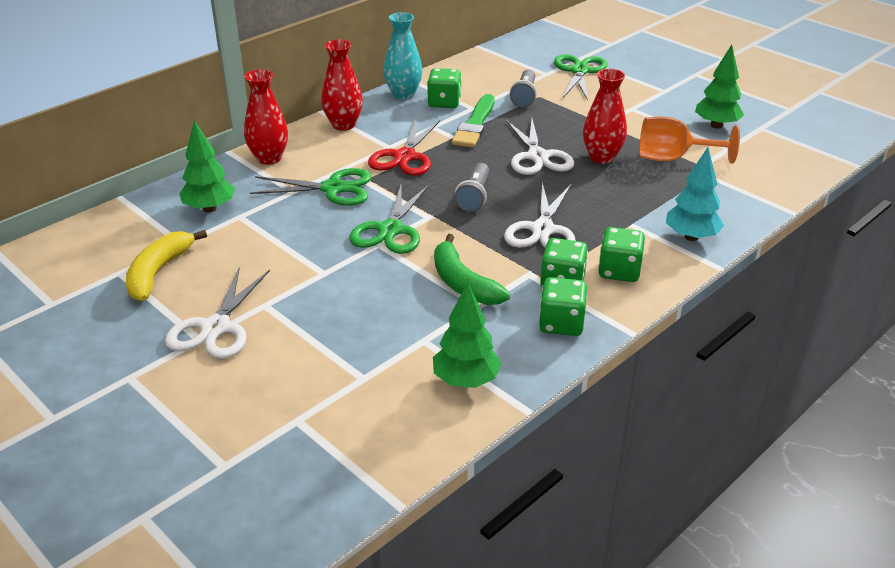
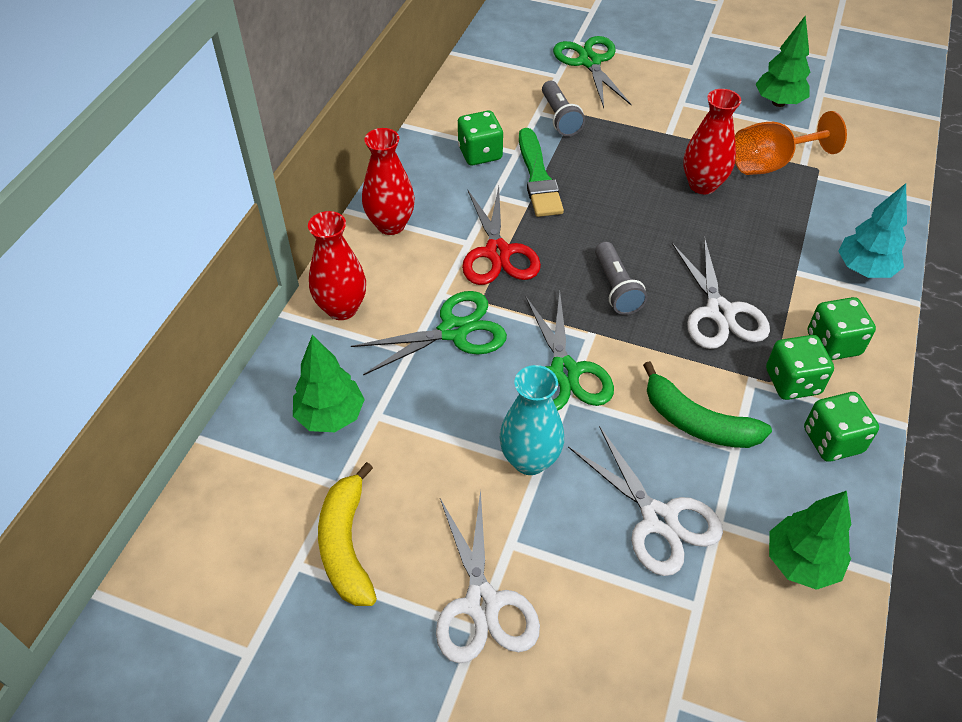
camera: 25 degrees left, 15 degrees up
turquoise vase [383,12,423,100] -> turquoise vase moved to [499,365,564,475]
white scissors [507,119,574,175] -> white scissors moved to [568,426,723,576]

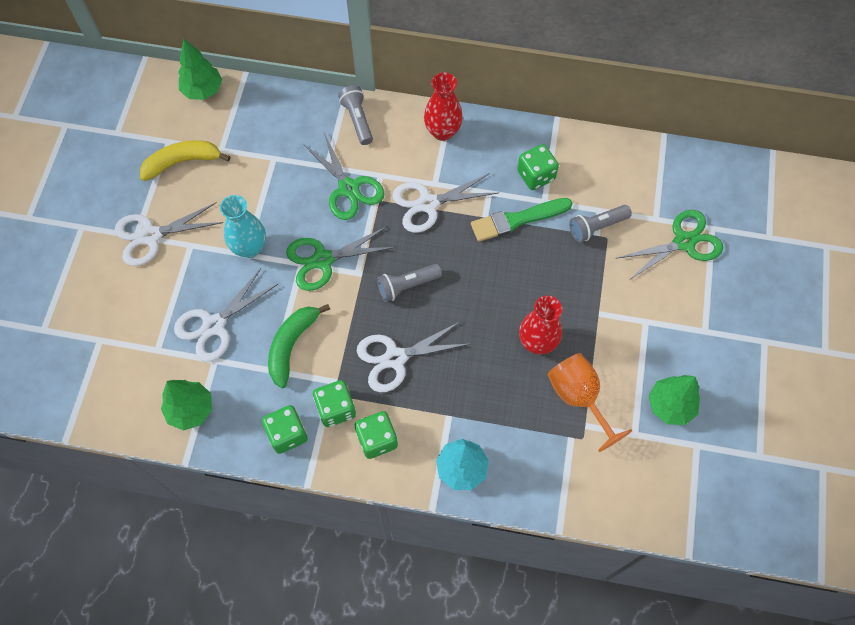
camera: 80 degrees right, 15 degrees up
green tree [293,335,365,432] -> green tree moved to [178,39,222,100]
red vase [308,211,366,320] -> grey flashlight [338,85,373,145]
red scissors [462,186,541,285] -> white scissors [392,173,498,233]

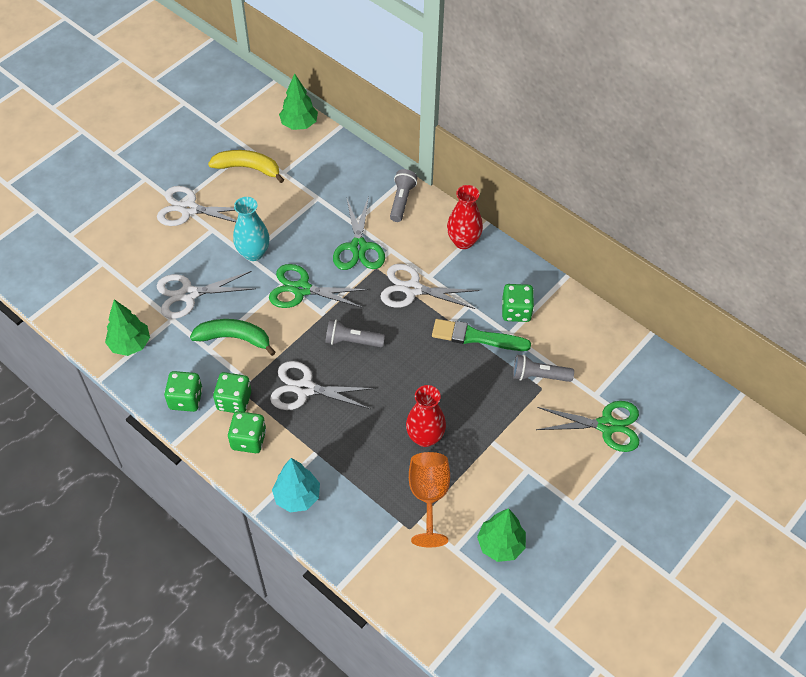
camera: 30 degrees right, 10 degrees down
green banana [268,304,330,388] -> green banana turned 45 degrees clockwise [190,319,276,356]

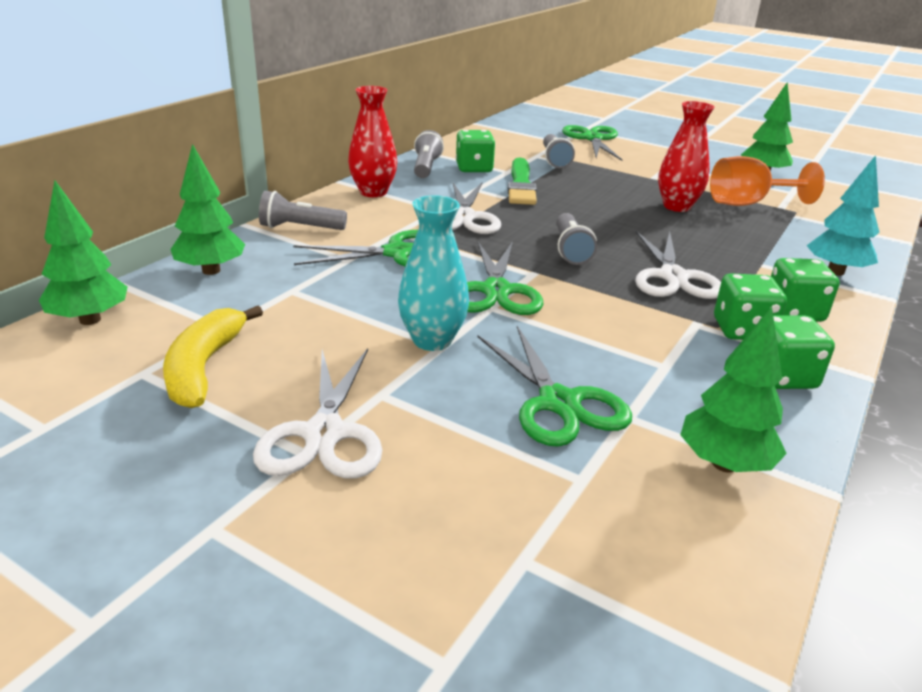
camera: 100 degrees left, 25 degrees down
white scissors [157,271,255,319] -> green scissors [478,326,632,447]
green banana [190,319,276,356] -> none
none -> green tree [170,144,245,275]
none -> grey flashlight [414,130,444,178]

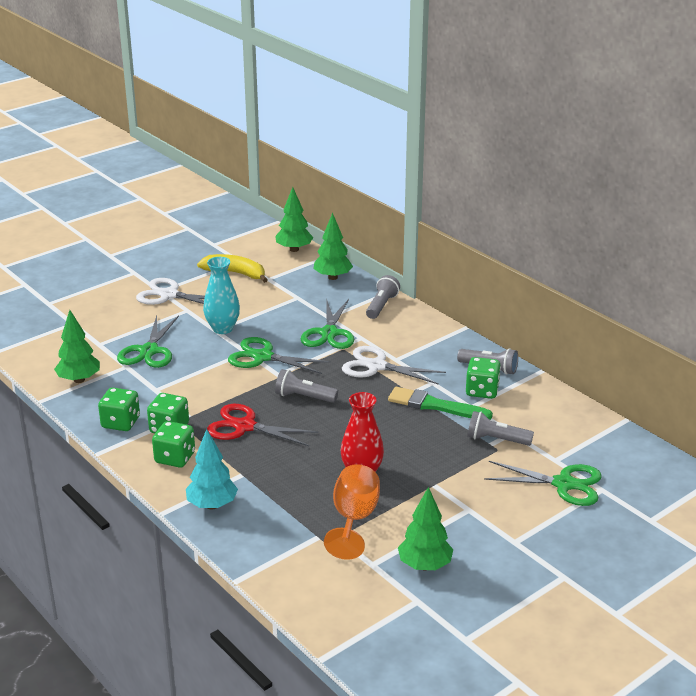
camera: 110 degrees right, 0 degrees up
red vase [348,86,397,197] -> none
green scissors [478,326,632,447] -> green scissors turned 75 degrees counterclockwise [117,315,179,368]
white scissors [635,231,721,299] -> red scissors [207,404,319,446]

